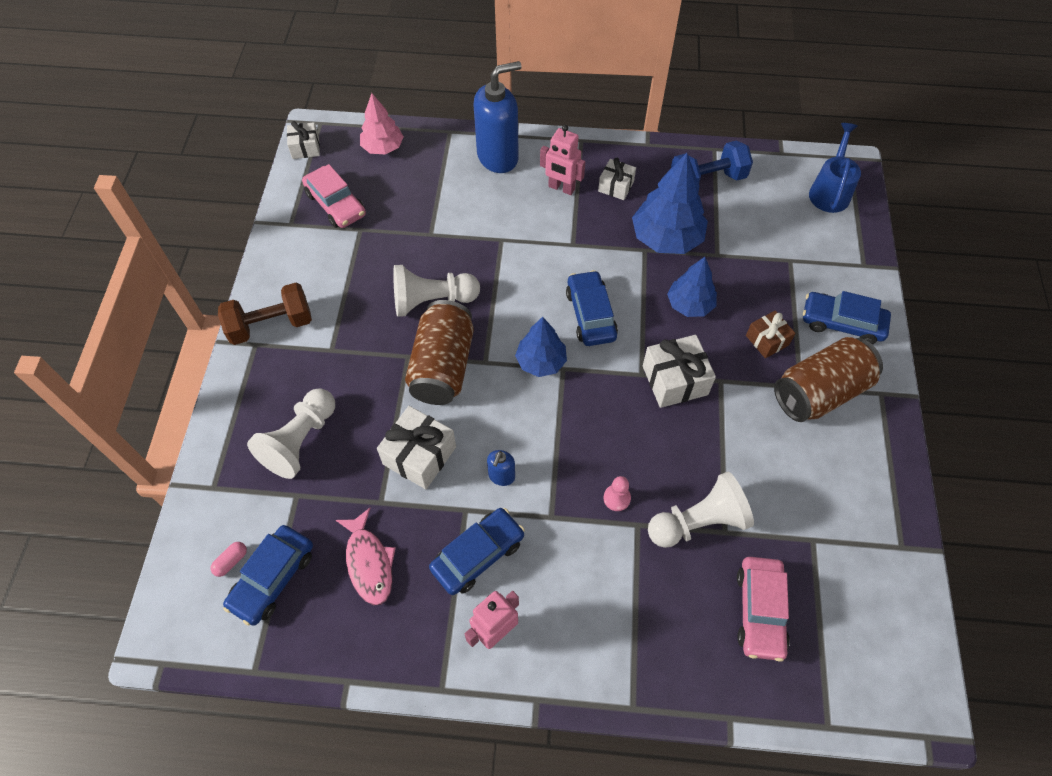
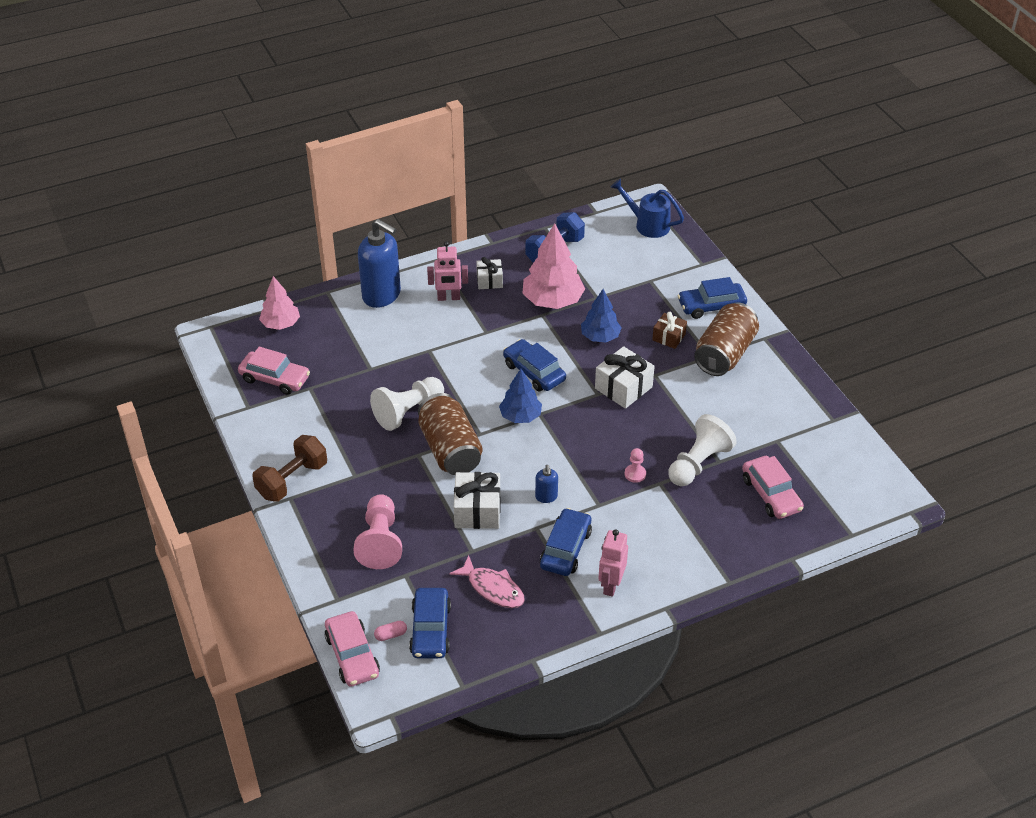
camera: 30 degrees left, 15 degrees down
pink capsule [210,542,247,577] -> pink capsule turned 60 degrees clockwise [374,621,407,641]
white pawn [247,388,335,479] -> pink pawn [353,494,402,569]
white gift [287,121,320,159] -> none
blue soap dispenser [474,61,522,173] -> blue soap dispenser turned 90 degrees clockwise [358,219,401,308]
blue tree [632,153,708,254] -> pink tree [522,223,585,309]
blue watering can [809,123,861,213] -> blue watering can turned 45 degrees counterclockwise [610,178,684,238]
none -> pink car [324,611,380,687]

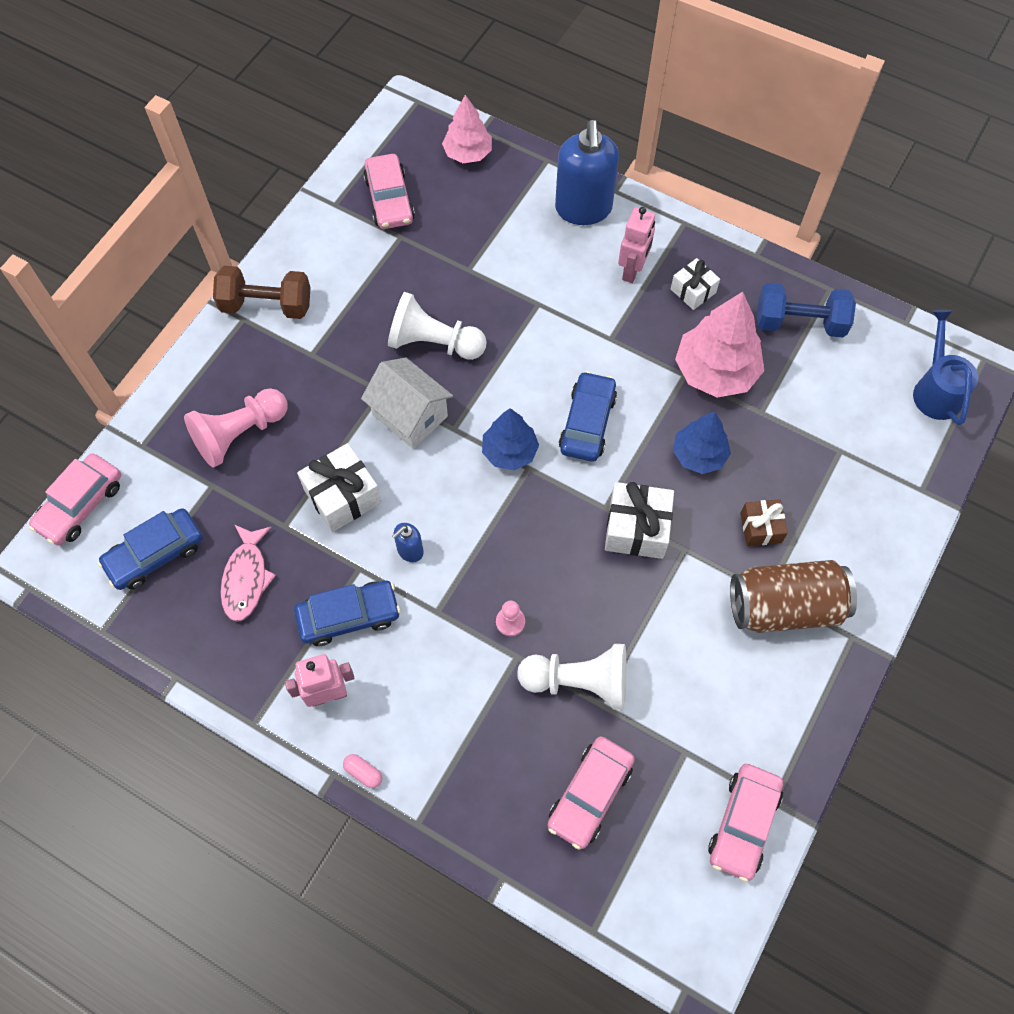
camera: 55 degrees right, 20 degrees up
pink capsule [374,621,407,641] -> pink capsule moved to [343,754,382,788]
brown can [418,393,482,475] -> white house [361,358,453,449]
pink robot [427,241,468,301] -> pink robot turned 120 degrees counterclockwise [618,207,655,283]
blue car [678,277,747,319] -> none
none -> pink car [708,764,783,882]

